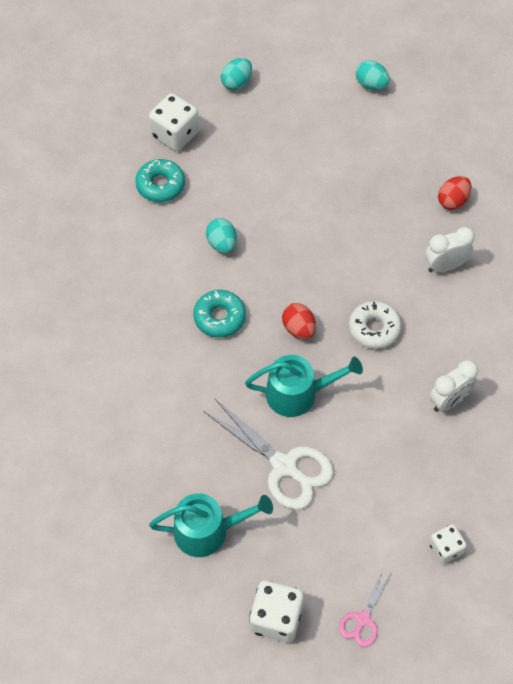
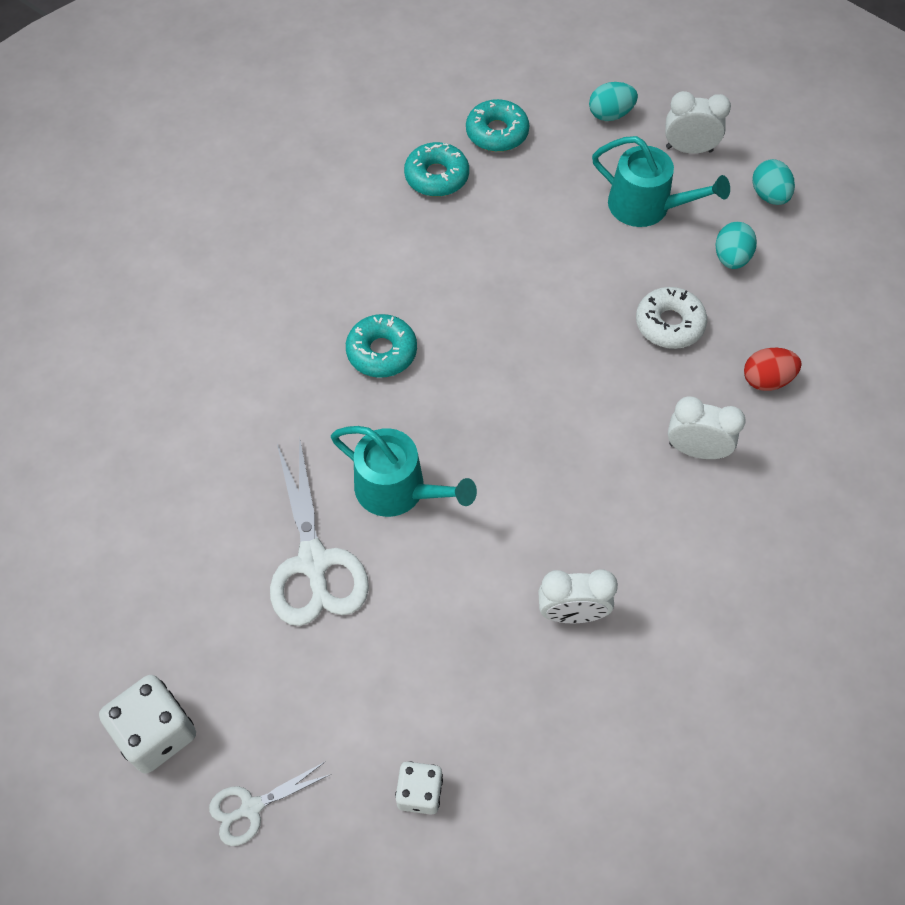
camera: 35 degrees right, 0 degrees up
white dice [149,93,199,151] -> turquoise donut [466,99,529,152]
turquoise watering can [149,493,273,557] -> turquoise watering can moved to [592,136,730,227]
turquoise egg [206,218,237,253] -> turquoise egg moved to [715,222,757,269]
red egg [282,303,316,339] -> none
pink scissors [339,569,391,647] -> white scissors [209,761,331,846]
white donut [349,301,402,349] -> white donut moved to [636,287,707,349]
none -> white clock [665,91,731,154]

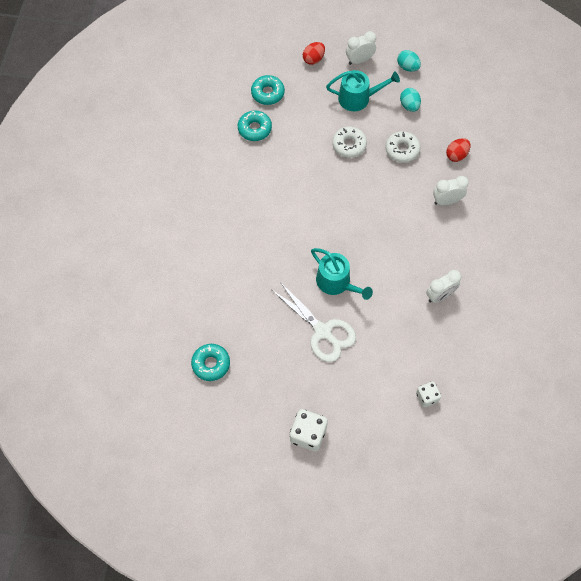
camera: 30 degrees left, 5 degrees up
white scissors [209,761,331,846] -> none
turquoise watering can [331,426,477,517] -> turquoise watering can turned 45 degrees clockwise [311,248,373,300]
turquoise donut [346,314,417,378] -> turquoise donut moved to [191,344,230,381]
turquoise egg [589,82,638,121] -> red egg [303,42,325,65]
none -> white donut [332,127,367,158]

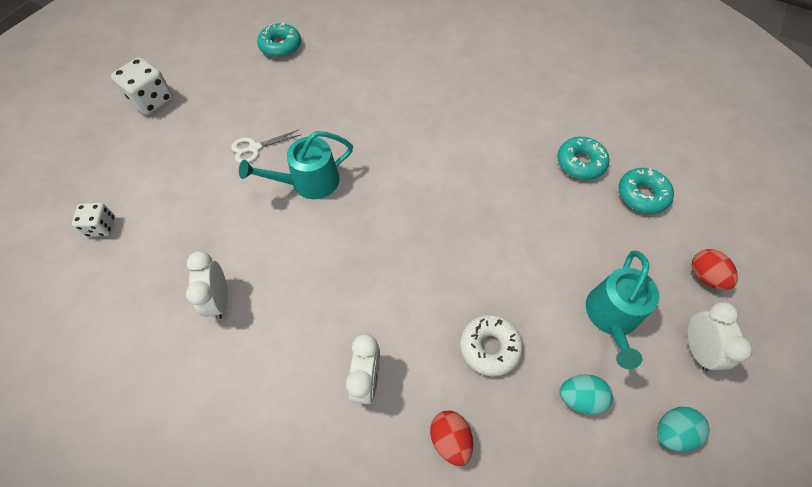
camera: 110 degrees right, 5 degrees down
white scissors [272,282,356,362] -> white scissors [231,130,300,163], size x0.54
white donut [332,127,367,158] -> none

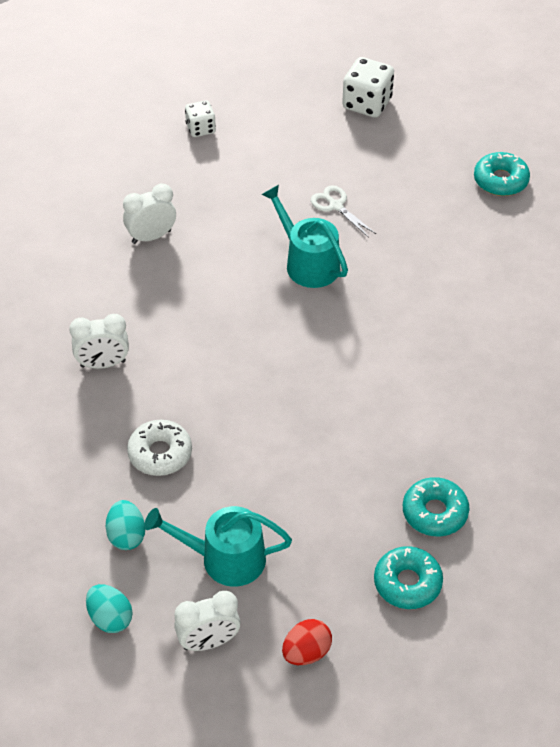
camera: 75 degrees right, 10 degrees down
red egg [430,411,473,466] -> none

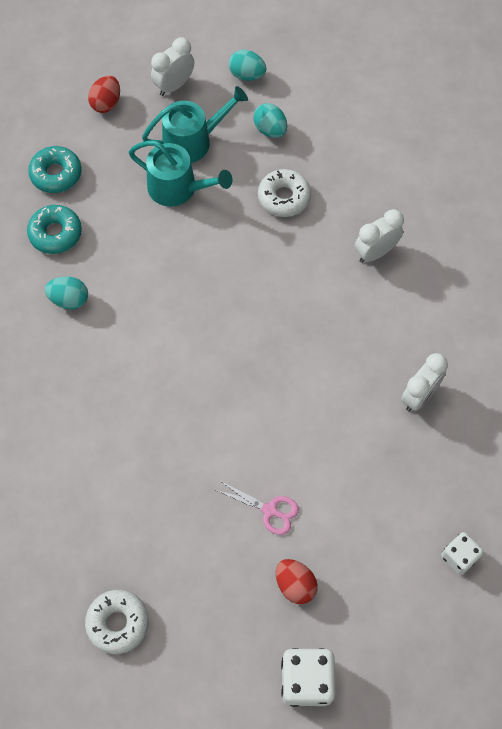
camera: 155 degrees right, 15 degrees up
turquoise watering can [261,185,348,288] -> turquoise watering can moved to [129,140,232,207]
white scissors [311,185,376,238] -> pink scissors [216,481,299,535]
turquoise donut [474,152,530,196] -> white donut [85,590,149,654]
none -> turquoise egg [45,276,88,309]
none -> red egg [276,559,318,604]

